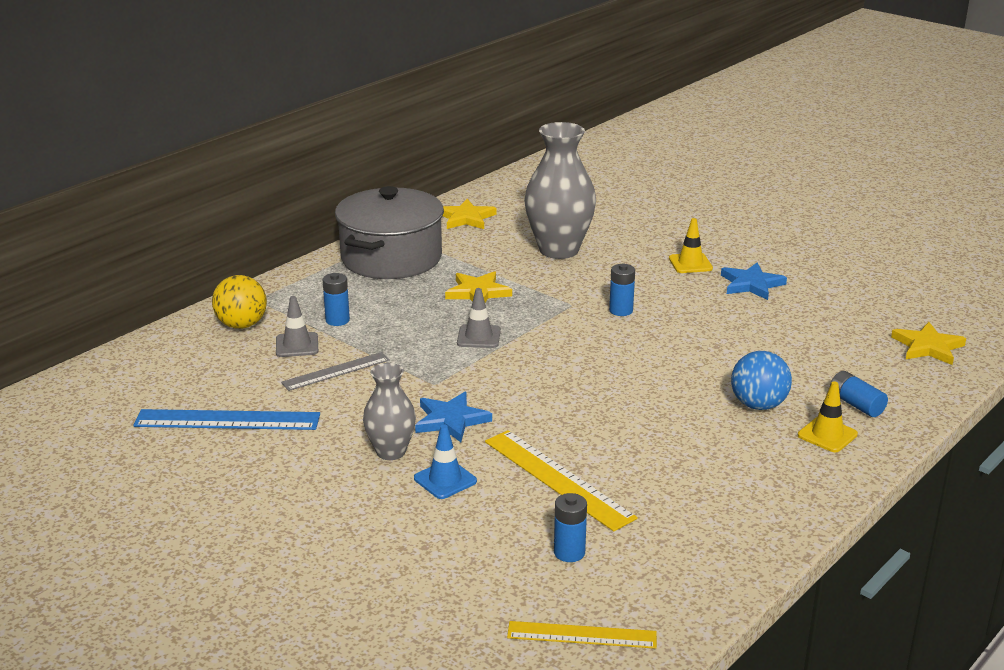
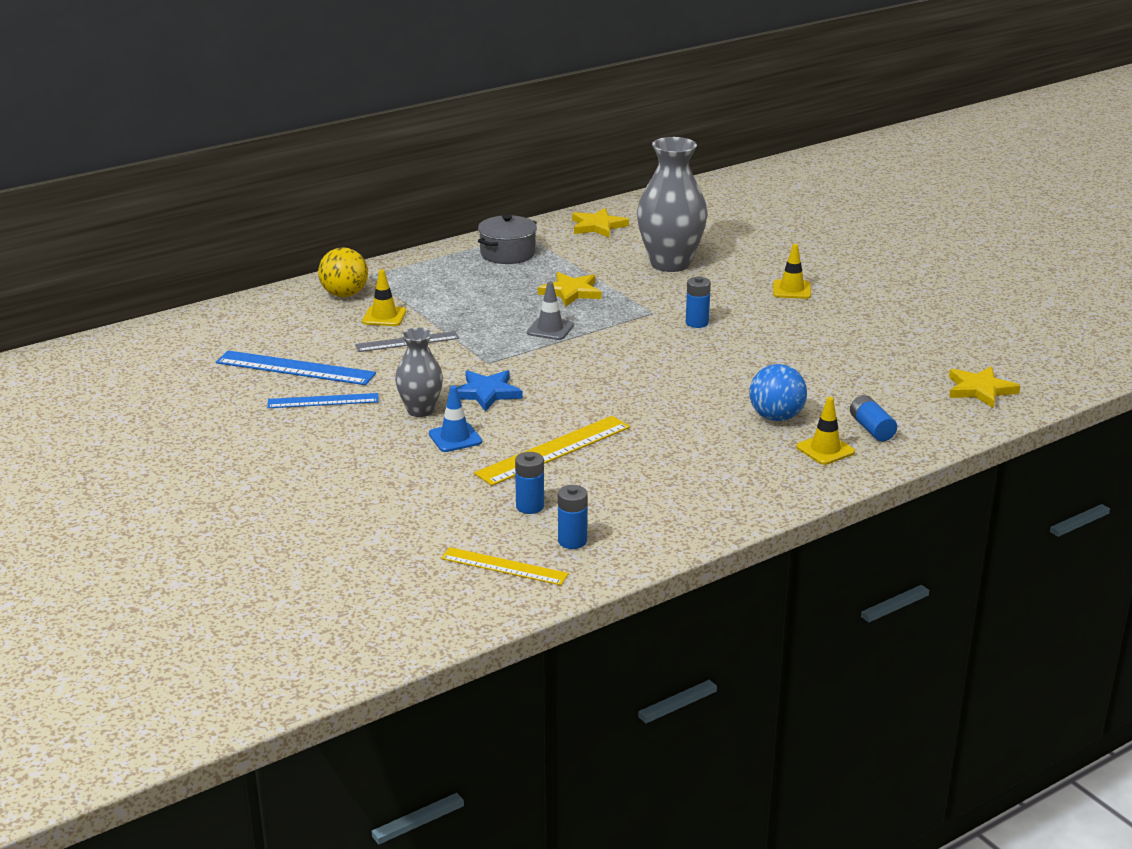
camera: 15 degrees right, 0 degrees up
grey traffic cone [276,296,318,357] -> yellow traffic cone [362,270,406,326]
blue battery [323,273,350,326] -> blue battery moved to [558,485,588,549]
grey pot [335,186,444,279] -> grey pot [478,214,537,264], size x0.57
yellow ruler [485,430,638,532] -> yellow ruler turned 75 degrees clockwise [474,416,630,486]
blue star [721,263,787,300] -> none
none -> blue ruler [267,393,379,408]

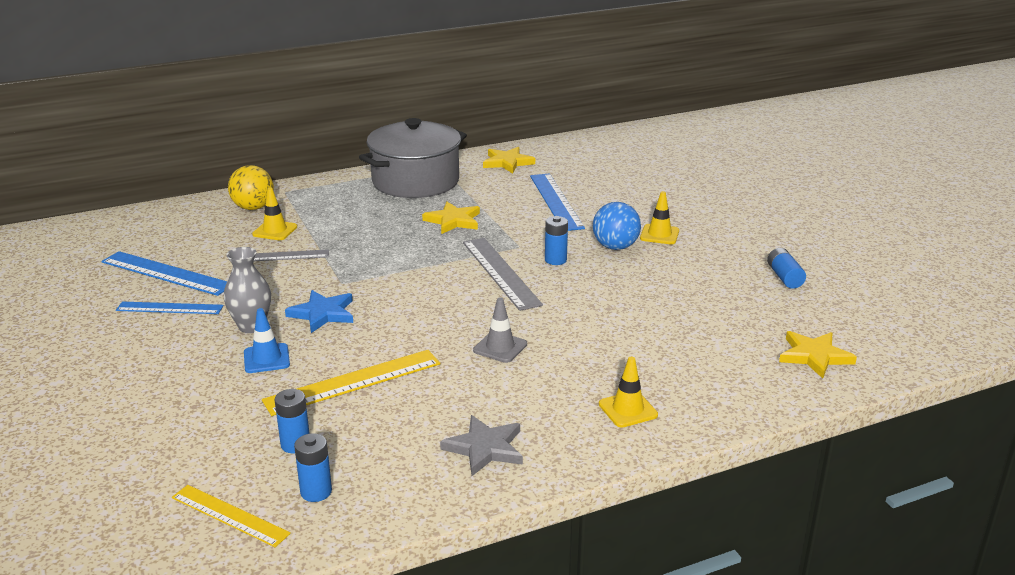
camera: 10 degrees right, 0 degrees up
grey pot [478,214,537,264] -> grey pot [359,118,467,198], size x1.76
grey traffic cone [527,282,574,340] -> grey traffic cone moved to [473,298,527,363]
grey vase [637,137,708,272] -> blue ruler [530,173,585,231]
blue ball [749,364,807,421] -> blue ball moved to [593,202,641,250]
blue battery [850,395,897,441] -> blue battery moved to [767,248,806,289]
none -> grey star [440,415,523,476]
none -> grey ruler [463,238,543,311]

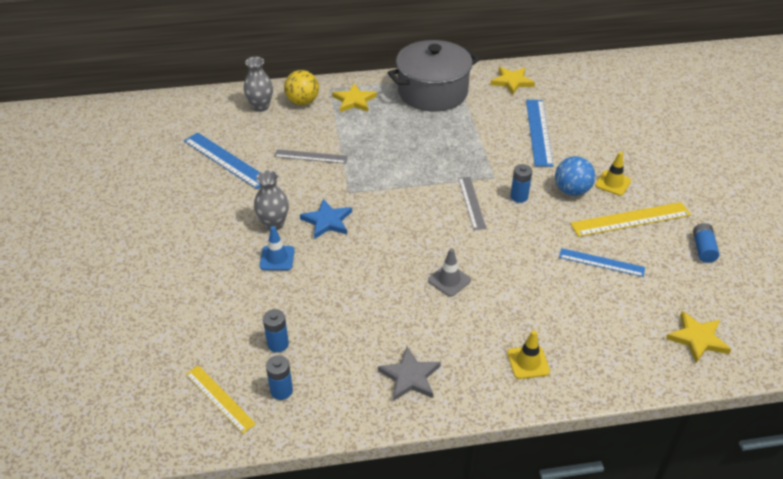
camera: 15 degrees right, 15 degrees up
blue ruler [116,301,224,314] -> blue ruler moved to [559,248,645,277]
yellow traffic cone [252,188,297,240] -> none
yellow ruler [262,350,440,416] -> yellow ruler moved to [570,202,691,237]
yellow star [422,202,480,234] -> yellow star moved to [332,83,377,112]
grey ruler [463,238,543,311] -> grey ruler [458,177,486,230], size x0.65
none -> grey vase [243,57,273,112]

